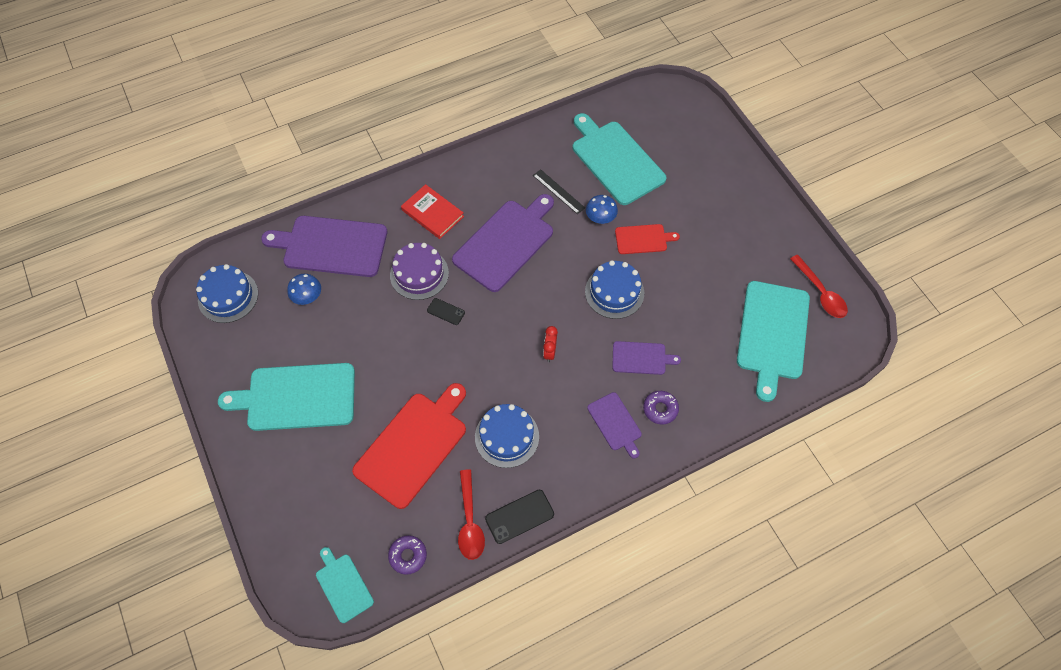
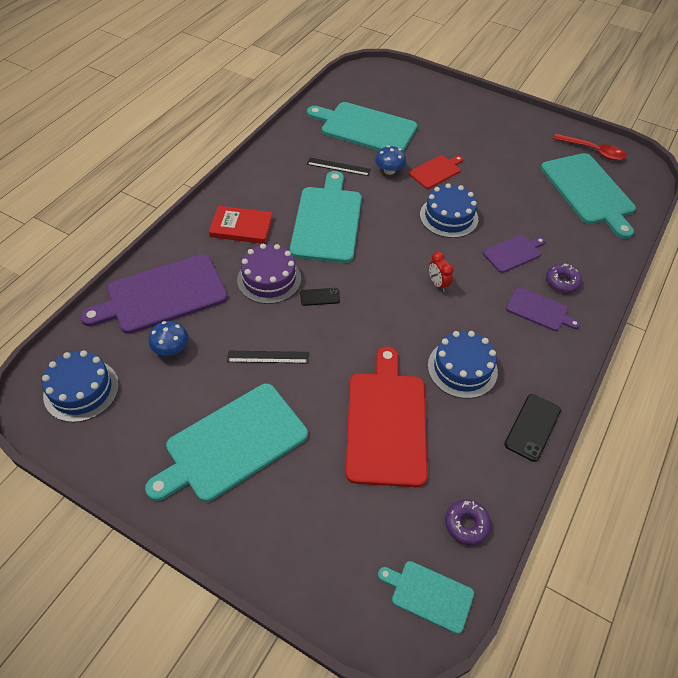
camera: 35 degrees left, 10 degrees down
purple cutting board [452,194,554,292] -> turquoise cutting board [290,171,362,263]
red spoon [458,469,485,560] -> none
none -> black ruler [227,351,309,363]

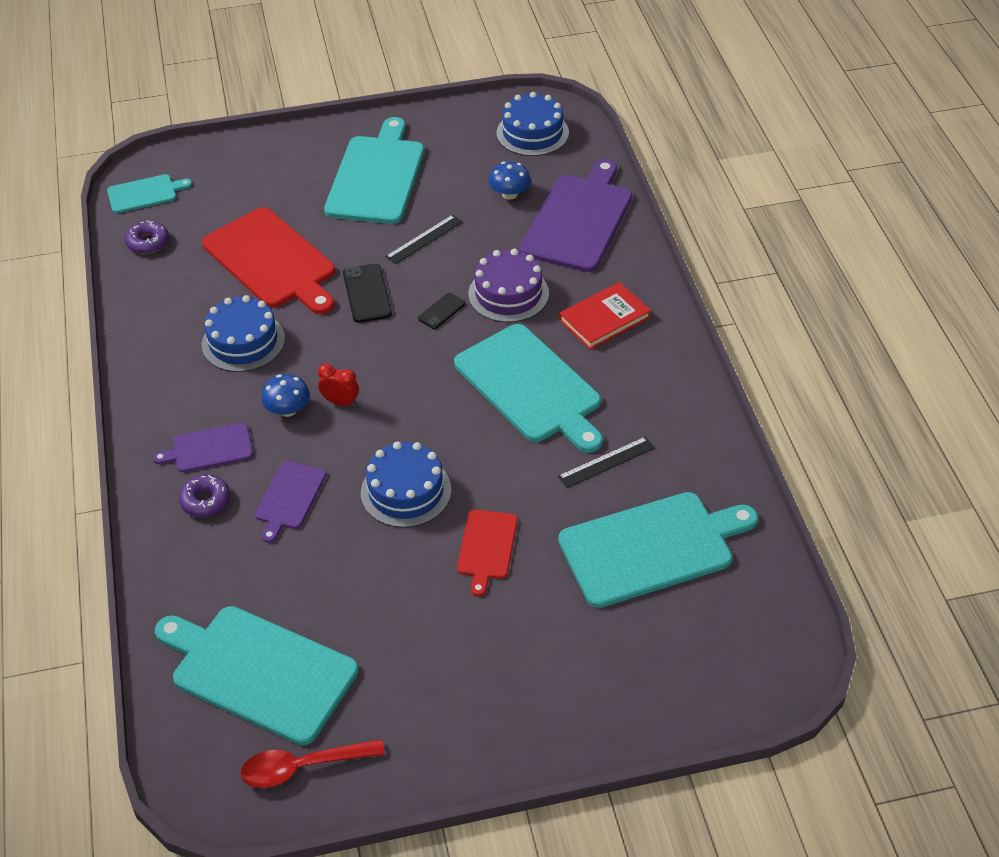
camera: 140 degrees right, 5 degrees down
blue mushroom [375,146,406,175] -> blue mushroom moved to [261,374,310,417]
black phone [504,394,561,462] -> black phone moved to [343,264,392,323]

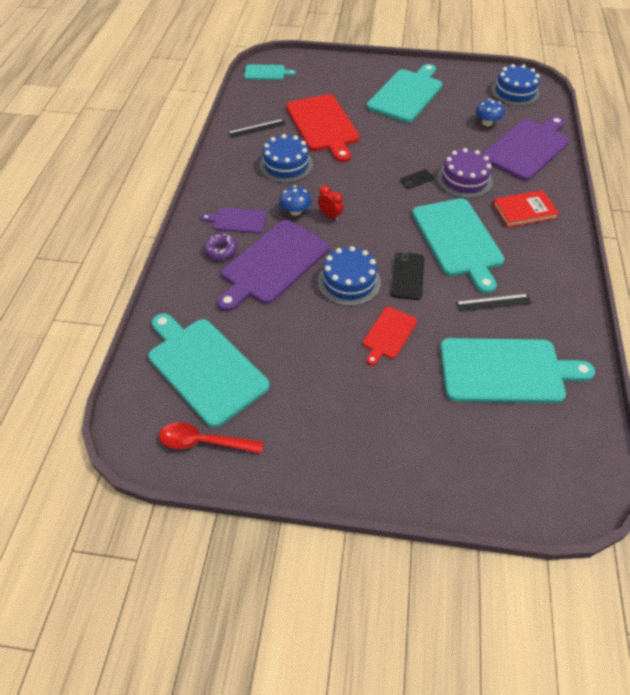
camera: 20 degrees right, 5 degrees up
purple donut [125,220,169,254] -> none
purple cutting board [255,461,326,543] -> purple cutting board [217,220,330,312], size x1.93
black phone [343,264,392,323] -> black phone moved to [391,252,424,300]
black ruler [385,215,463,264] -> black ruler moved to [228,119,286,138]

